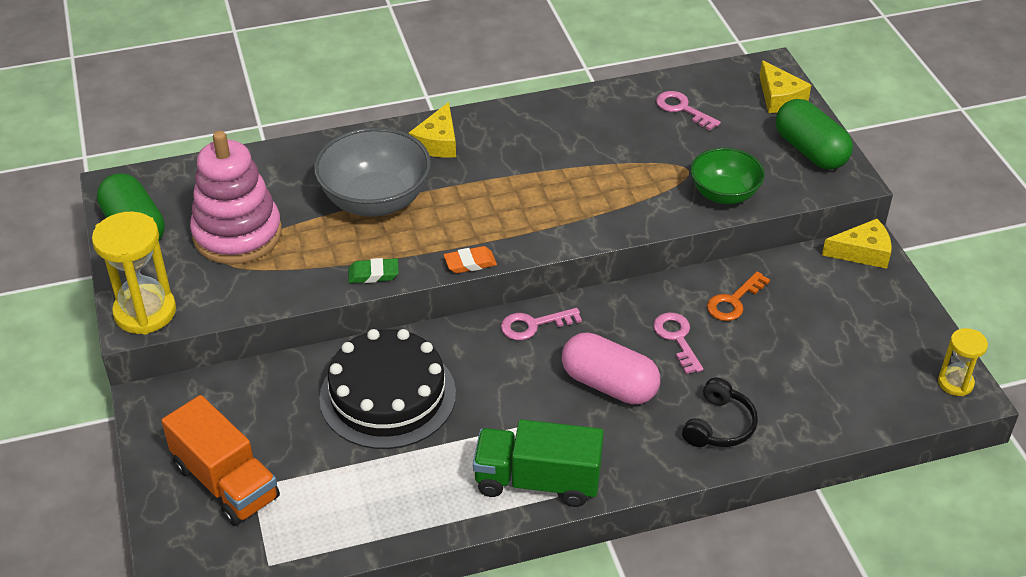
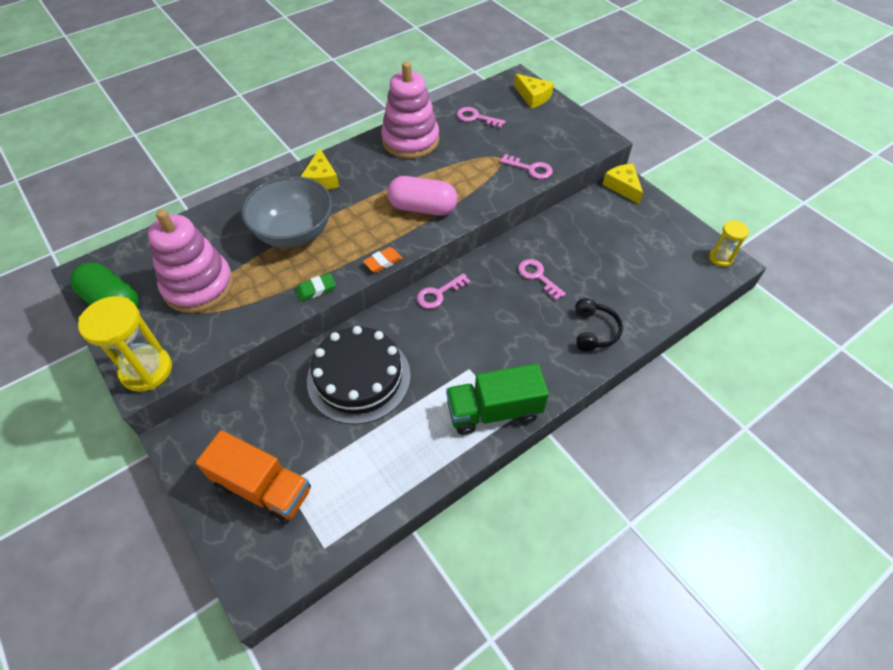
camera: 20 degrees left, 10 degrees up
pink capsule [562,332,660,404] -> pink capsule moved to [387,176,458,216]
green bowl [691,148,765,204] -> pink key [500,154,553,179]
orange key [707,271,770,321] -> none
green capsule [776,99,853,170] -> none
yellow cheese [822,219,892,269] -> yellow cheese turned 90 degrees counterclockwise [602,164,643,204]
none -> pink stacking toy [381,61,439,159]

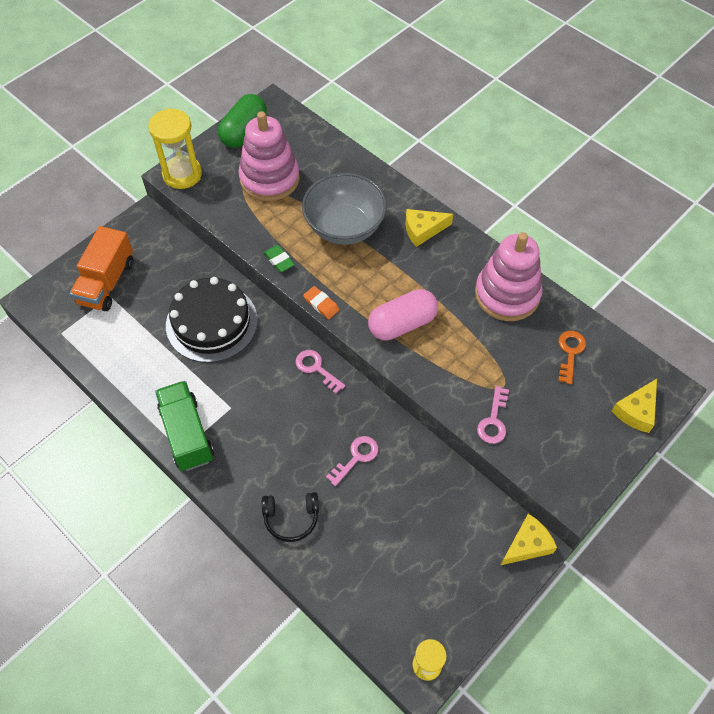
camera: 80 degrees right, 5 degrees up
pink capsule [387,176,458,216] -> pink capsule turned 60 degrees clockwise [368,289,438,341]
pink key [457,107,506,128] -> orange key [558,331,586,384]

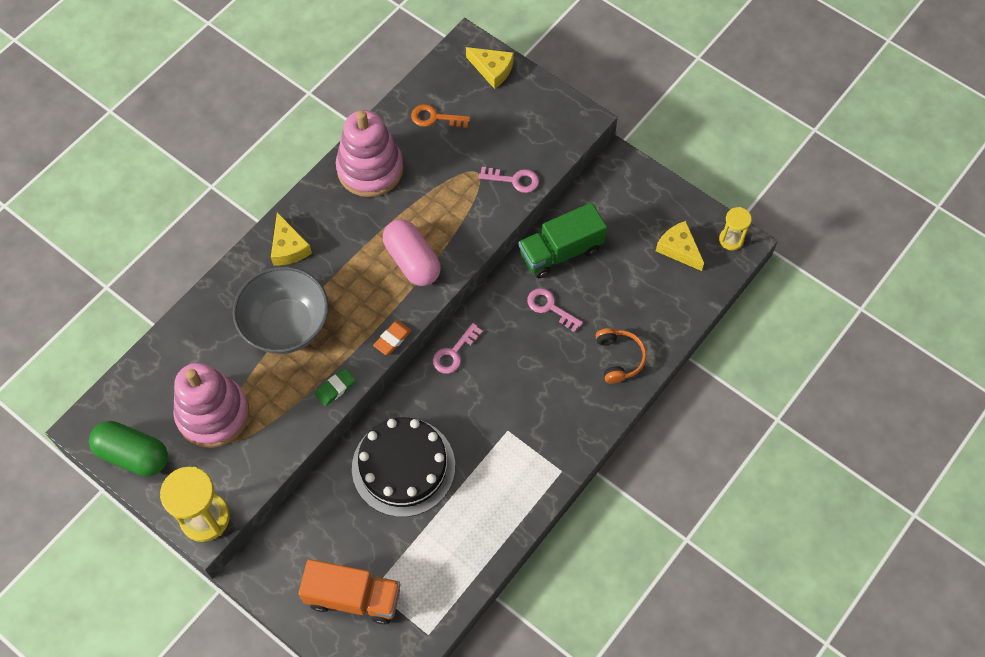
camera: 95 degrees left, 5 degrees up
green truck [155,381,214,471] -> green truck moved to [519,203,607,278]
black headphones [262,492,319,542] -> orange headphones [596,328,647,384]
yellow cheese [501,514,557,565] -> yellow cheese moved to [656,221,704,271]

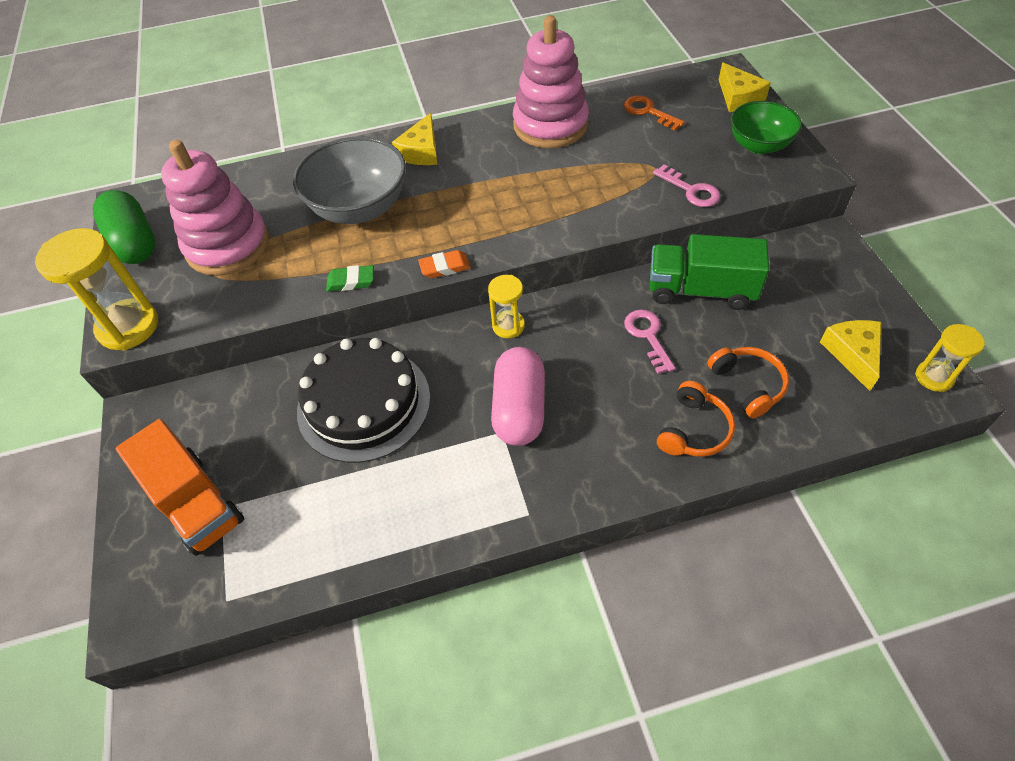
camera: 40 degrees right, 10 degrees down
pink capsule [383,220,441,286] -> pink capsule moved to [491,347,545,446]
pink key [433,323,483,374] -> yellow hourglass [488,275,525,338]
none -> orange headphones [707,347,789,418]
none -> green bowl [730,101,802,154]

